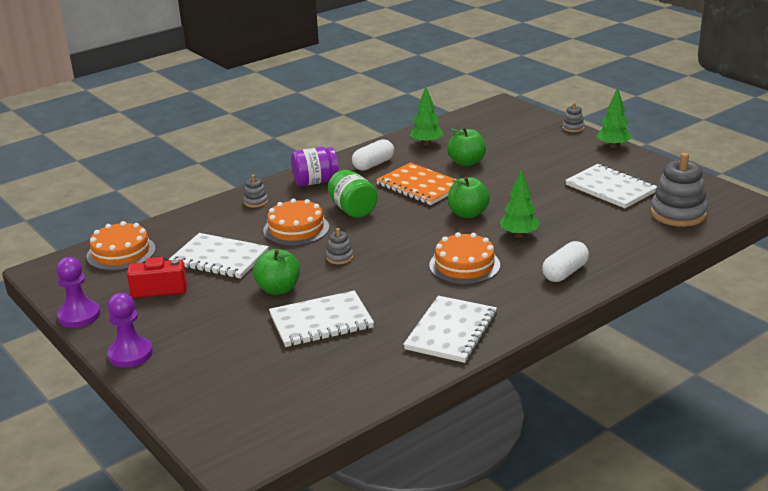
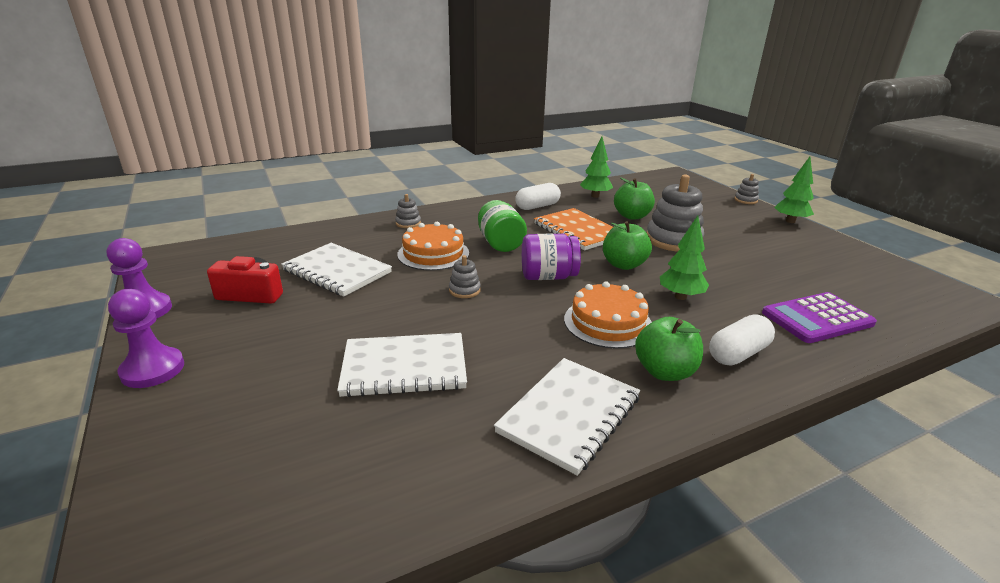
camera: 10 degrees right, 0 degrees up
orange cake [86,221,156,271] -> none
green apple [253,249,300,295] -> green apple moved to [635,317,703,381]
purple jar [291,147,339,186] -> purple jar moved to [522,233,581,280]
white notebook [565,164,657,208] -> none
grey stacking toy [650,153,708,227] -> grey stacking toy moved to [646,174,704,251]
none -> purple calculator [762,292,877,343]

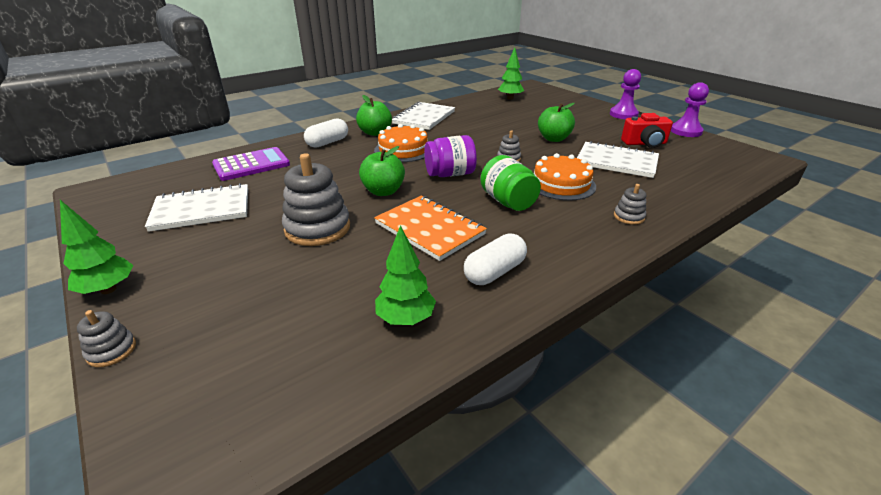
camera: 170 degrees right, 5 degrees up
white notebook [337,333,467,397] -> white notebook moved to [145,183,248,232]
green apple [614,177,655,220] -> green apple moved to [538,103,575,142]
green tree [660,215,709,300] -> green tree moved to [498,47,524,100]

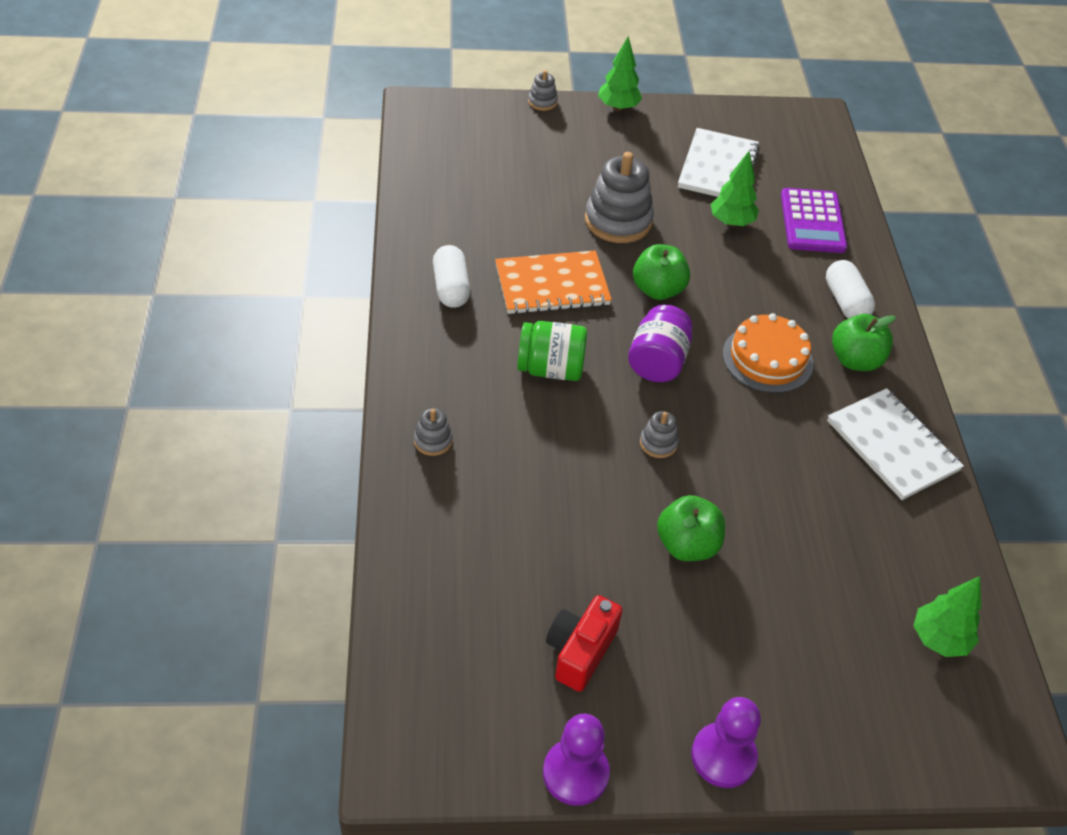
camera: 120 degrees right, 15 degrees up
green tree [375,225,436,325] -> green tree moved to [710,151,759,227]
orange cake [534,153,596,201] -> none
white notebook [577,141,659,178] -> none

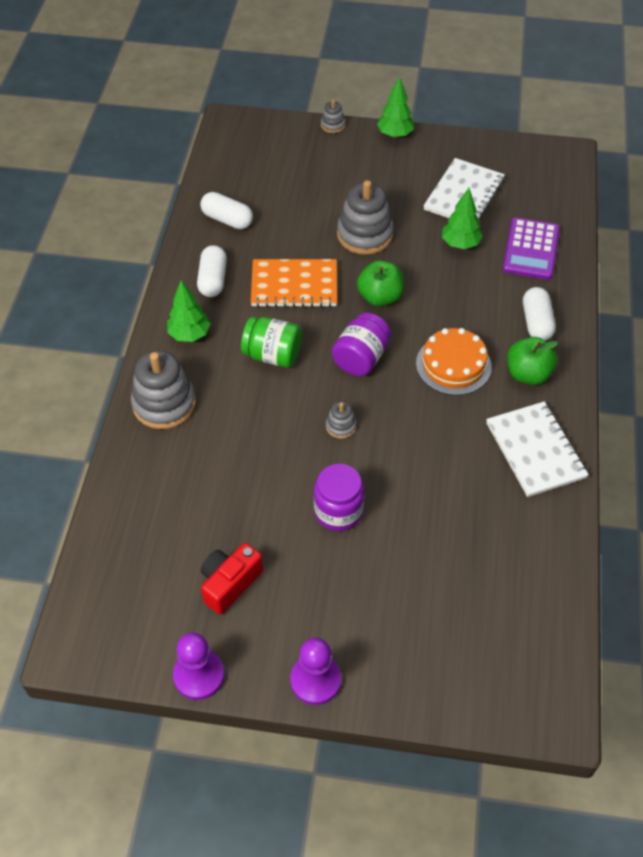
camera: 15 degrees right, 5 degrees up
grey stacking toy [414,408,453,456] -> grey stacking toy [131,351,196,429], size x2.09
green apple [657,495,725,561] -> purple jar [314,464,364,531]
green tree [914,576,981,657] -> green tree moved to [167,280,211,342]
none -> white capsule [200,192,253,229]

